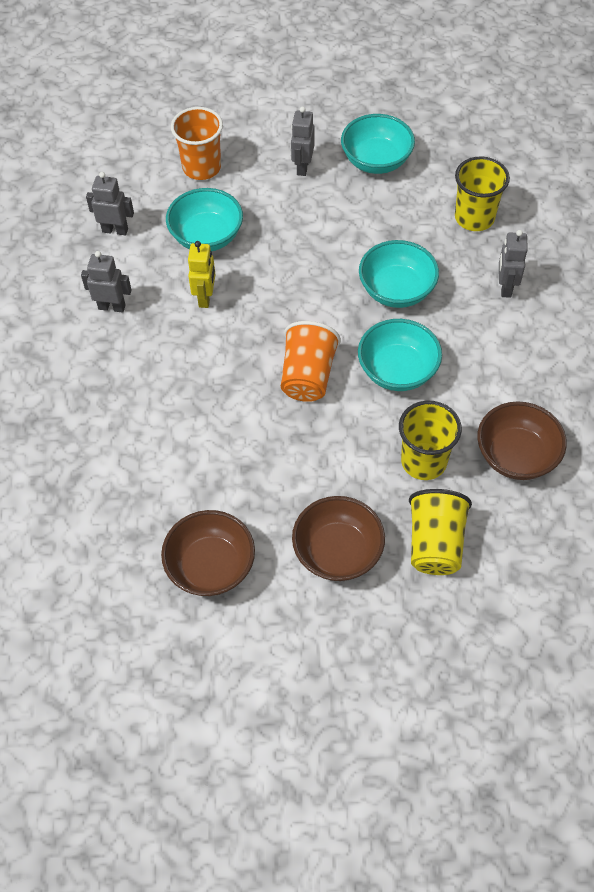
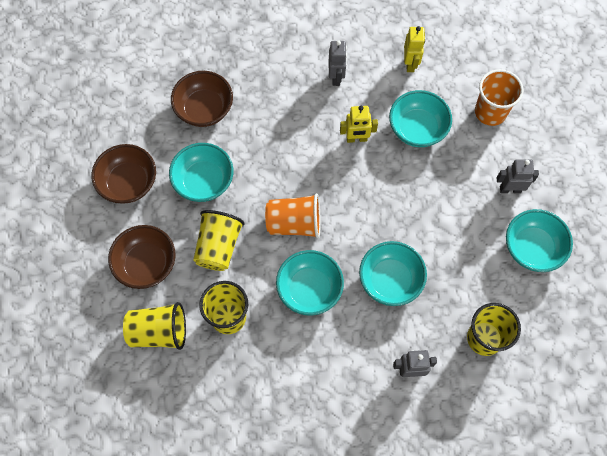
camera: 80 degrees right, 10 degrees up
grey robot [86,172,134,235] -> yellow robot [404,26,425,72]
brown bowl [477,401,567,480] -> brown bowl moved to [171,71,233,127]
none -> turquoise bowl [169,143,233,202]
none -> yellow cup [193,210,245,271]

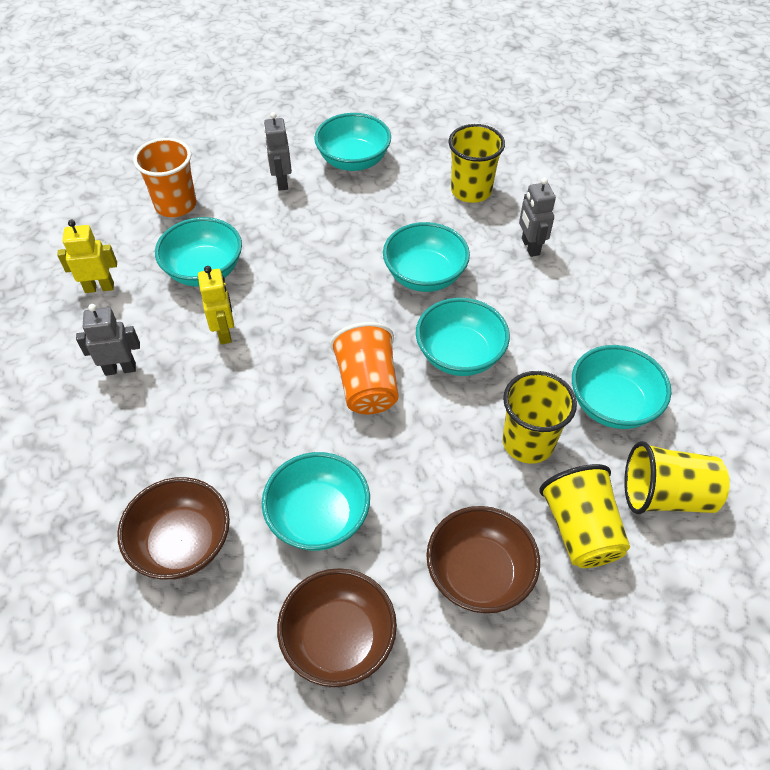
camera: 100 degrees left, 15 degrees down
yellow cup [193,210,245,271] -> yellow cup moved to [624,441,730,514]
none -> turquoise bowl [572,345,671,429]

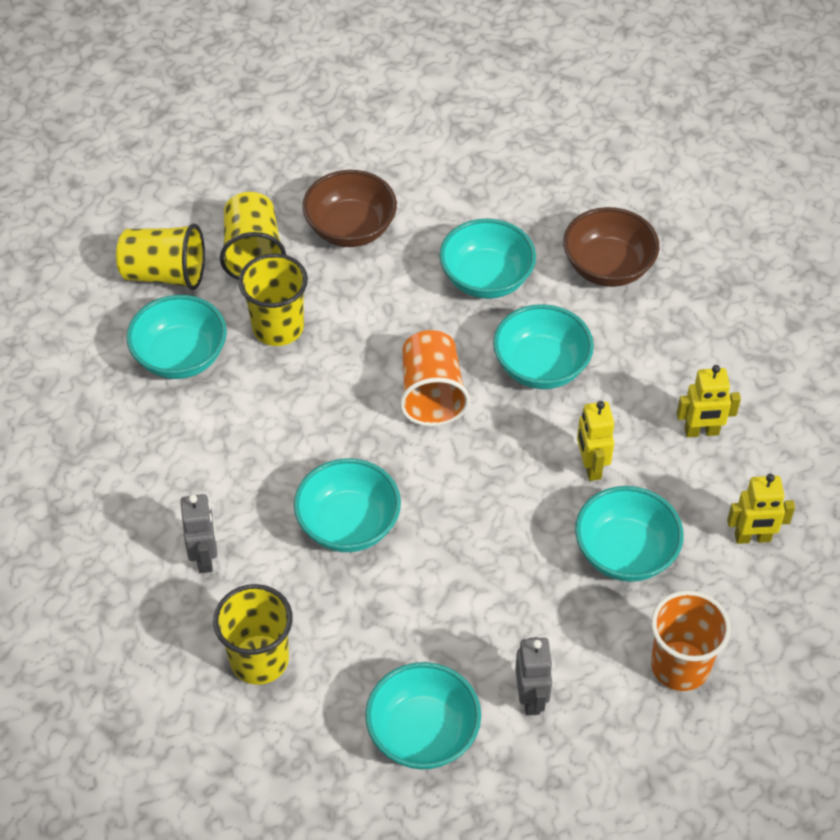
camera: 175 degrees left, 0 degrees up
grey robot [76,304,140,376] -> yellow robot [677,365,741,437]
brown bowl [277,568,397,687] -> none
turquoise bowl [416,298,510,376] -> turquoise bowl moved to [493,304,594,389]

